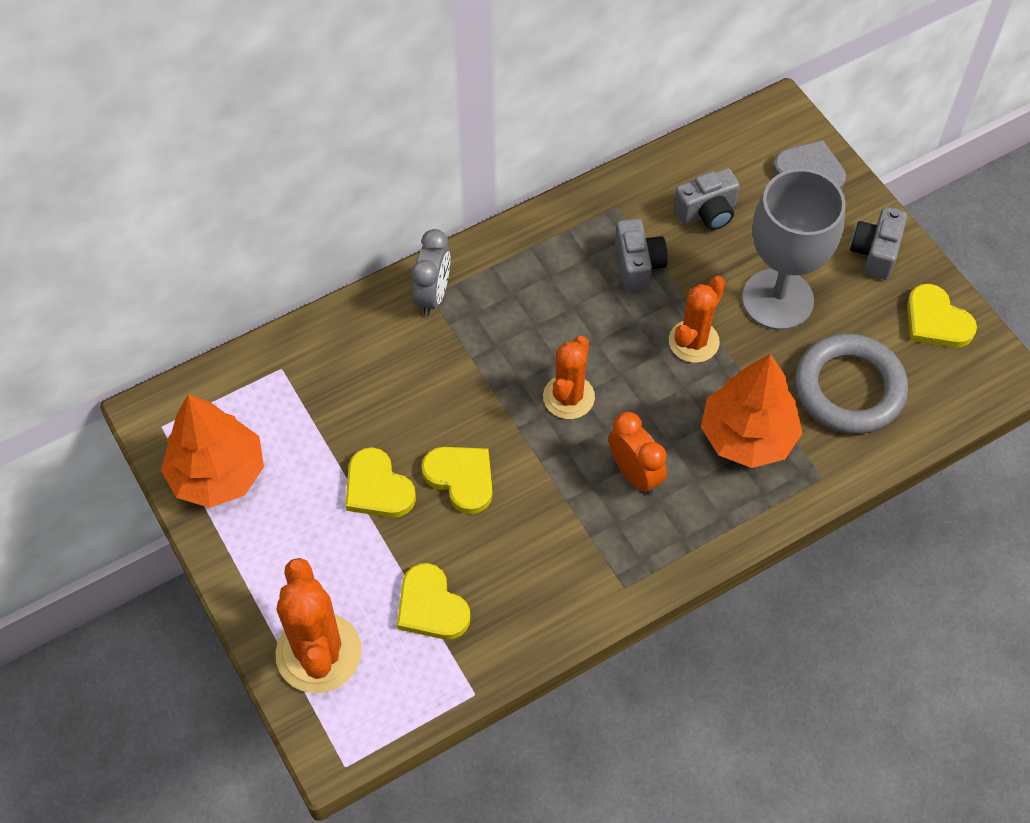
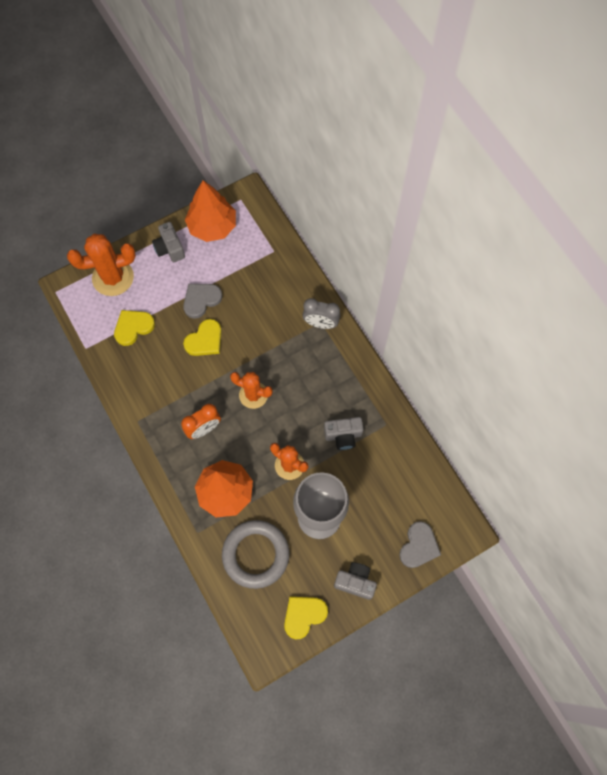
camera: 90 degrees right, 10 degrees up
yellow heart [345,447,416,518] -> grey heart [183,284,222,319]
grey camera [673,168,740,230] -> grey camera moved to [152,222,185,262]

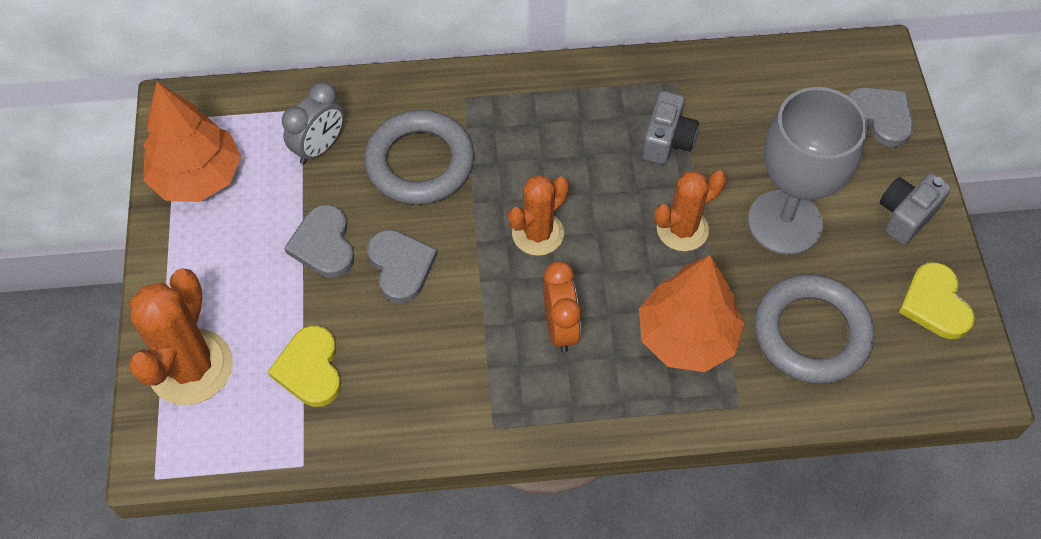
camera: 65 degrees left, 10 degrees down
grey camera [152,222,185,262] -> none
yellow heart [183,319,222,356] -> grey heart [367,230,437,303]
grey clock [302,298,340,329] -> grey clock moved to [282,82,344,164]
none -> grey ring [364,110,474,205]

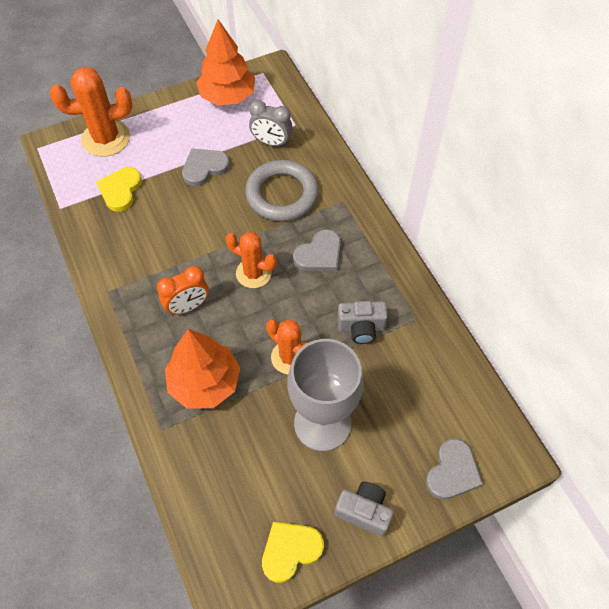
camera: 70 degrees right, 0 degrees up
yellow heart [268,326,341,407] -> yellow heart turned 45 degrees counterclockwise [96,167,142,212]
grey heart [367,230,437,303] -> grey heart moved to [293,229,341,271]
grey ring [755,274,875,384] -> none

